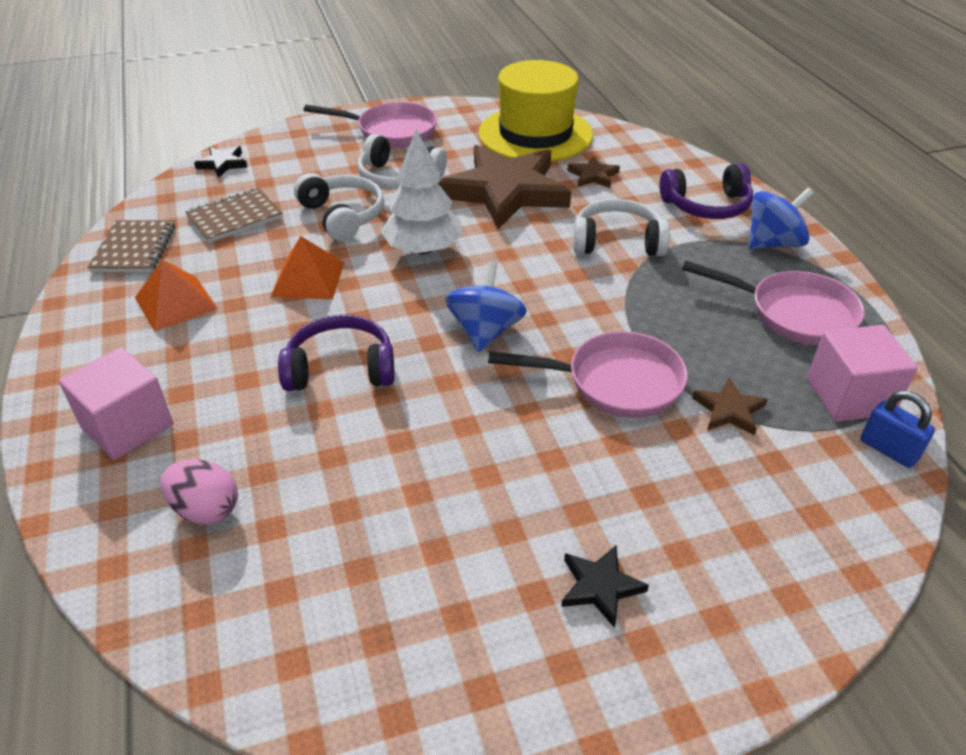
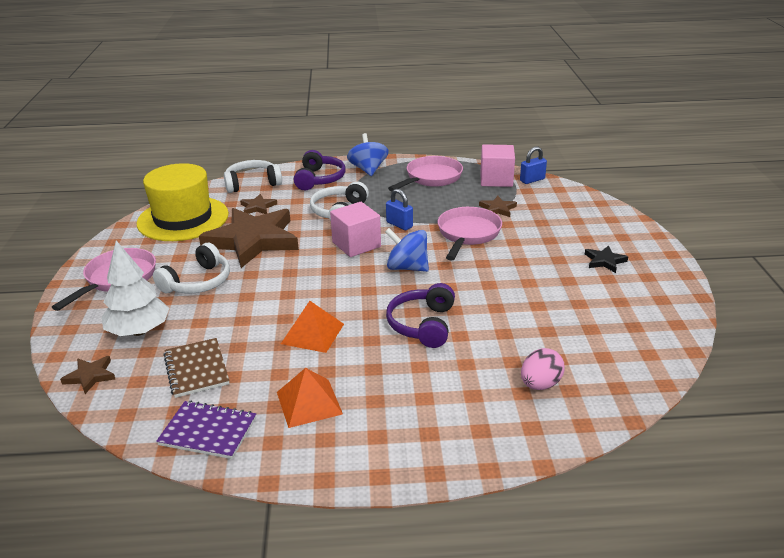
camera: 75 degrees left, 10 degrees down
pink cube [59,347,173,460] -> pink cube moved to [330,202,381,257]
brown notebook [87,220,175,272] -> purple notebook [156,401,256,459]
black star [194,146,248,178] -> brown star [60,356,115,394]
white headphones [294,173,384,241] -> white headphones moved to [224,160,282,193]
white tree [381,129,462,255] -> white tree moved to [102,240,169,336]
none -> blue padlock [386,189,413,230]

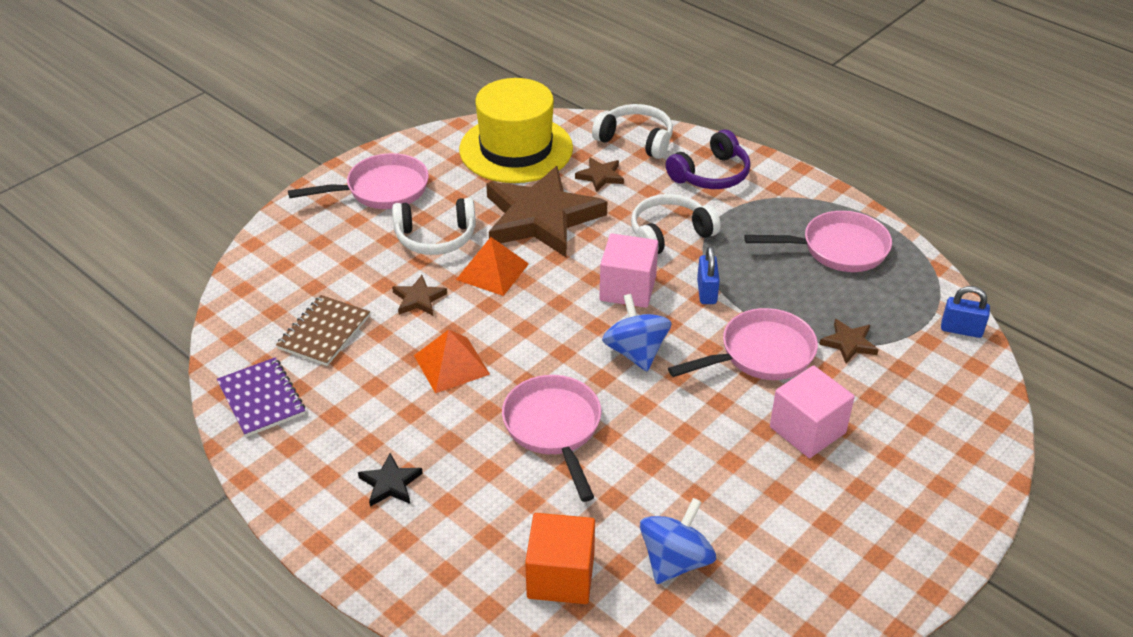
camera: 45 degrees right, 10 degrees up
brown star [60,356,115,394] -> brown star moved to [392,275,447,315]
white tree [102,240,169,336] -> none
orange pyramid [277,368,343,428] -> orange pyramid moved to [456,237,529,296]
blue spinning top [347,133,388,176] -> blue spinning top moved to [640,498,716,584]
purple headphones [386,283,455,348] -> pink pan [502,375,601,502]
pink cube [481,144,515,187] -> pink cube moved to [770,365,855,458]
pink egg [521,348,565,390] -> orange cube [525,513,595,604]
black star [585,245,628,273] -> black star moved to [358,453,423,507]

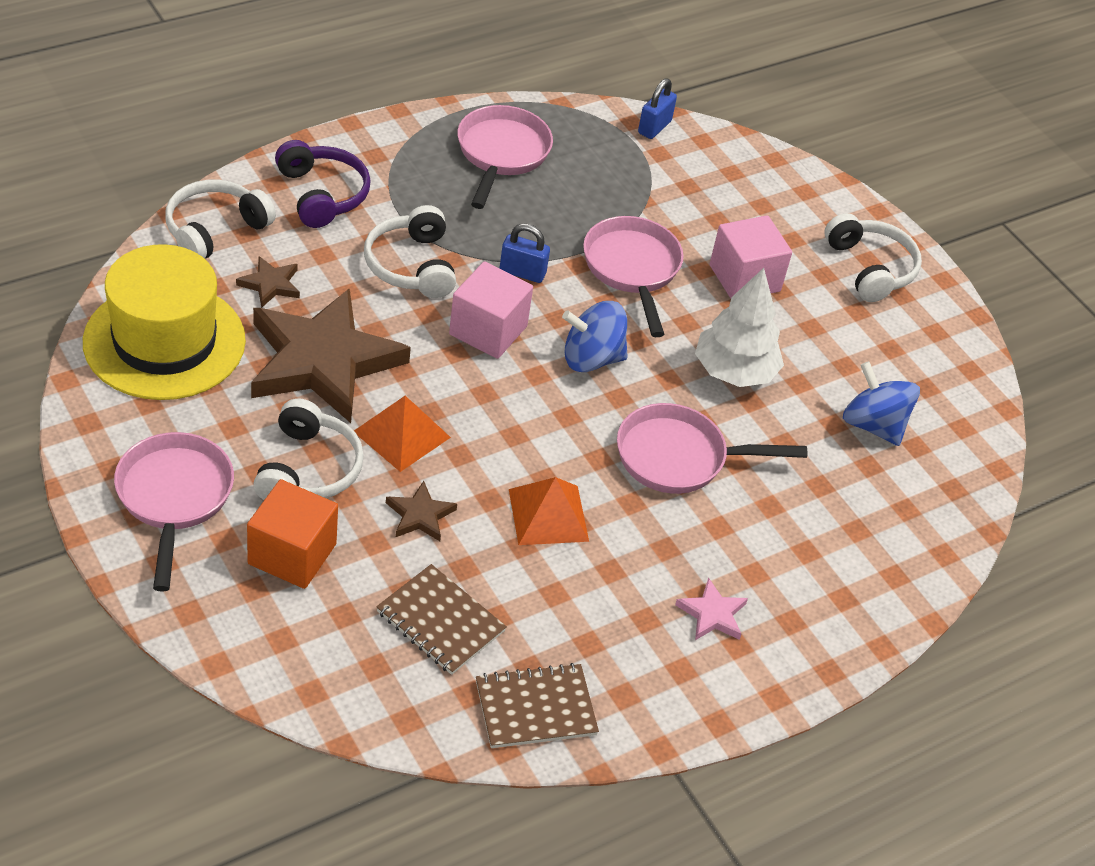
camera: 80 degrees left, 5 degrees up
purple notebook [217,357,305,437] -> brown notebook [476,663,599,748]
black star [358,453,423,507] -> pink star [675,577,748,640]
orange cube [525,513,595,604] -> orange cube moved to [247,479,338,589]
brown star [819,319,879,364] -> none
none -> white tree [695,268,784,387]
none -> white headphones [825,213,922,302]

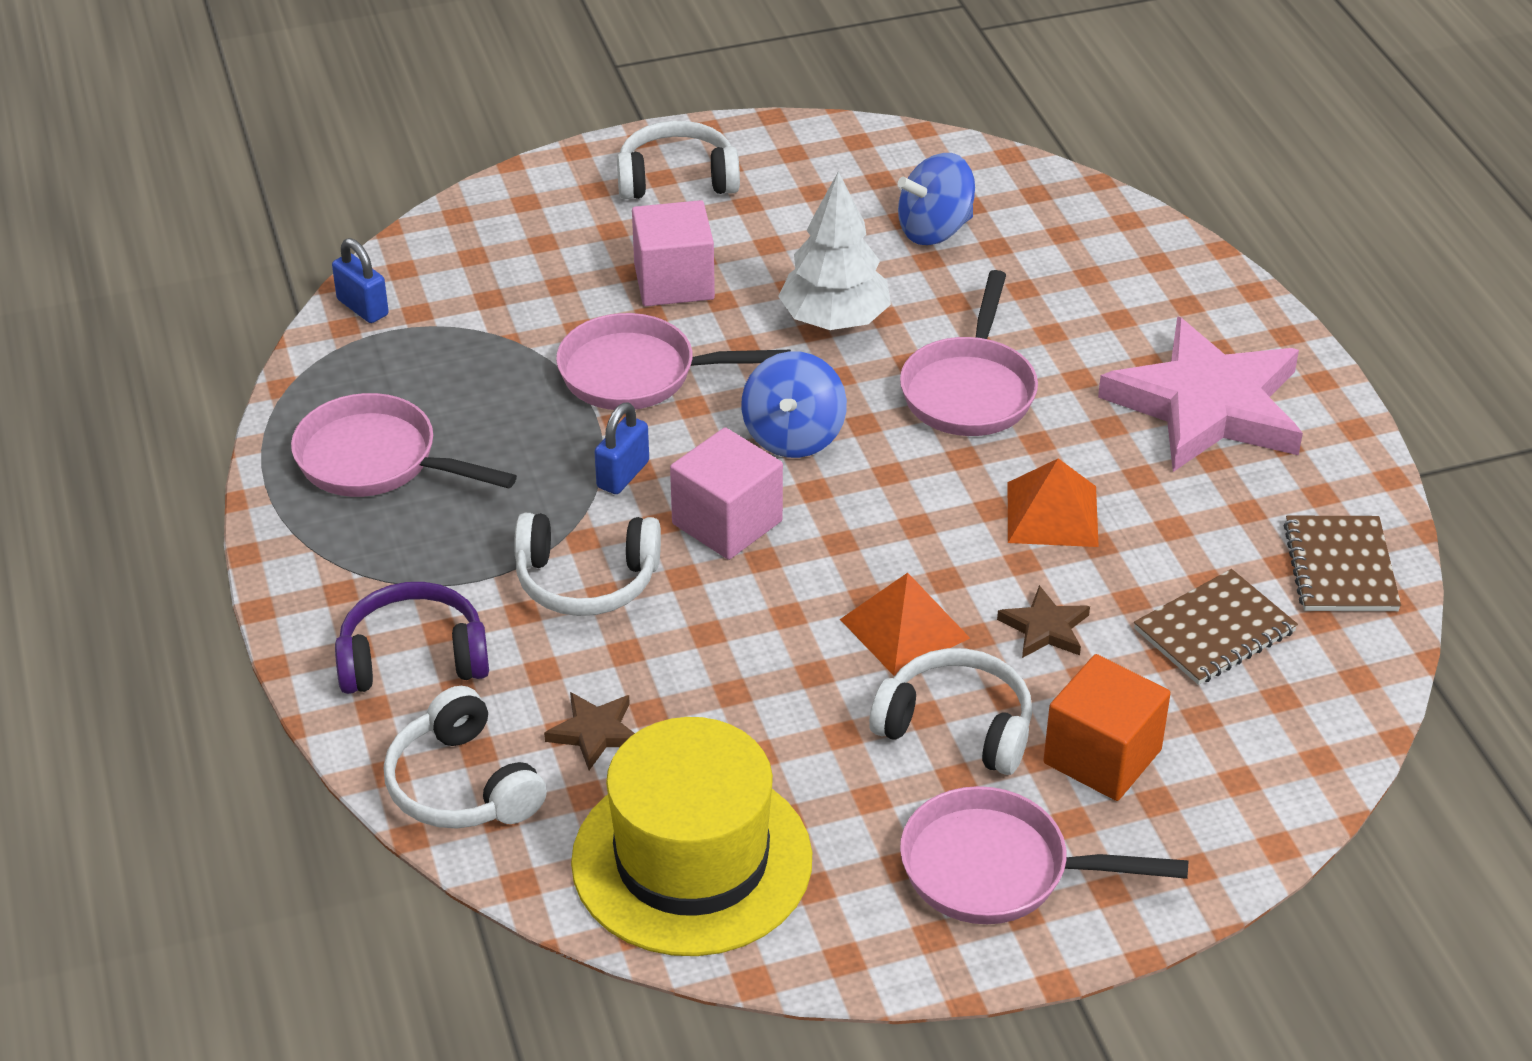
camera: 70 degrees left, 5 degrees down
brown star [251,288,411,423] -> none
pink star [675,577,748,640] -> pink star [1098,316,1303,472], size x2.45

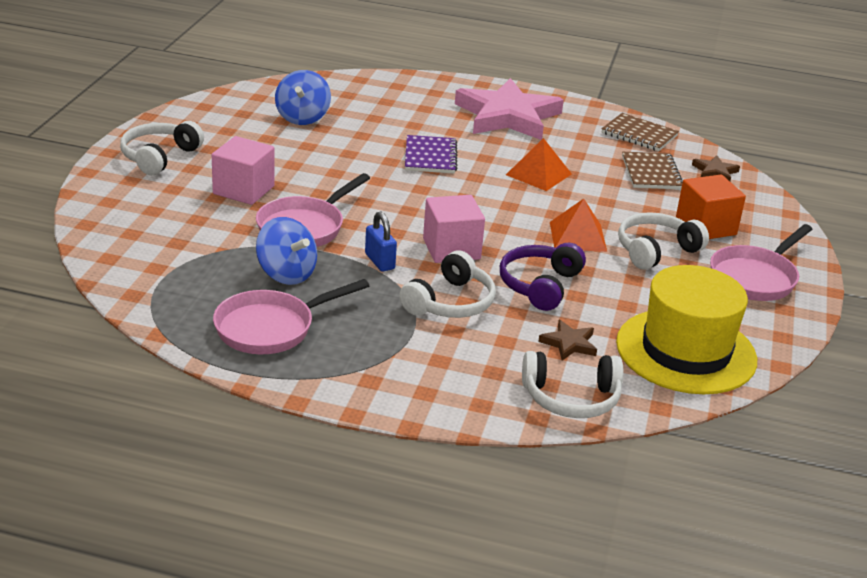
camera: 60 degrees left, 10 degrees down
blue padlock [332,238,389,323] -> none
purple headphones [335,582,489,694] -> purple headphones moved to [500,243,586,311]
blue spinning top [741,351,847,458] -> blue spinning top moved to [256,217,317,285]
white tree [778,172,891,330] -> none
pink pan [900,270,1038,436] -> purple notebook [405,135,457,174]
brown star [997,585,1090,658] -> brown star moved to [692,155,740,181]

